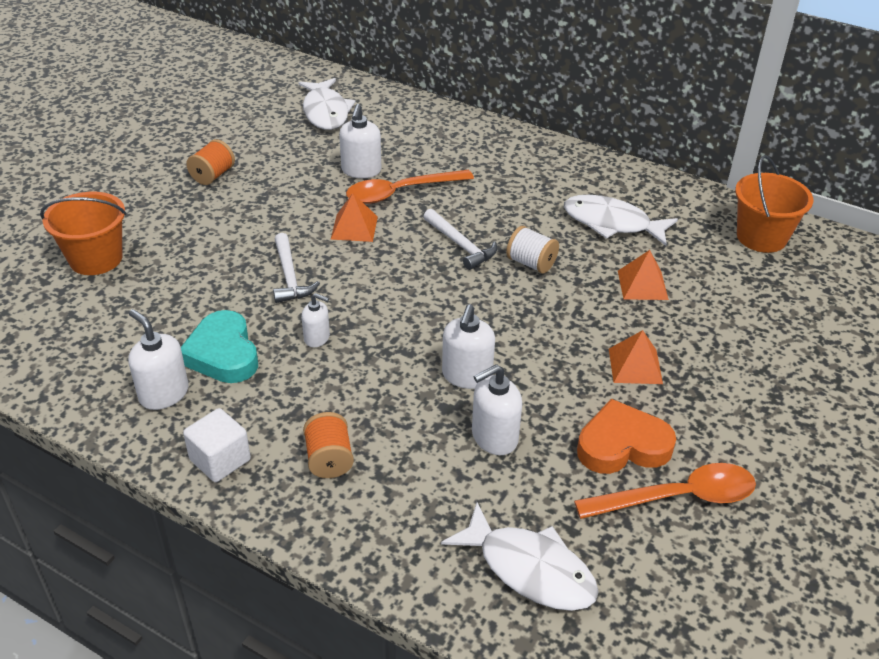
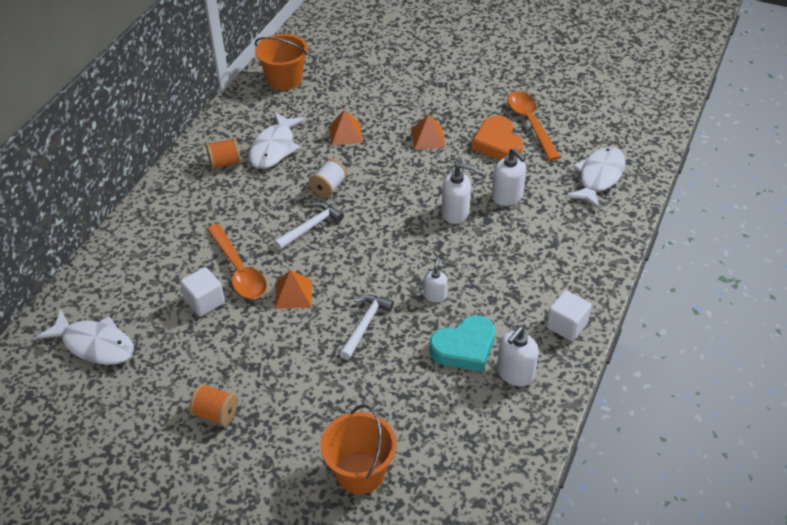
camera: 95 degrees left, 5 degrees up
white hammer [273,233,320,303] -> white hammer turned 45 degrees counterclockwise [339,295,394,360]
white fish [298,78,355,130] -> white fish turned 45 degrees clockwise [35,309,134,365]
orange spool [303,412,354,478] -> orange spool moved to [206,138,241,169]
white soap dispenser [339,104,381,178] -> white cube [180,267,225,316]

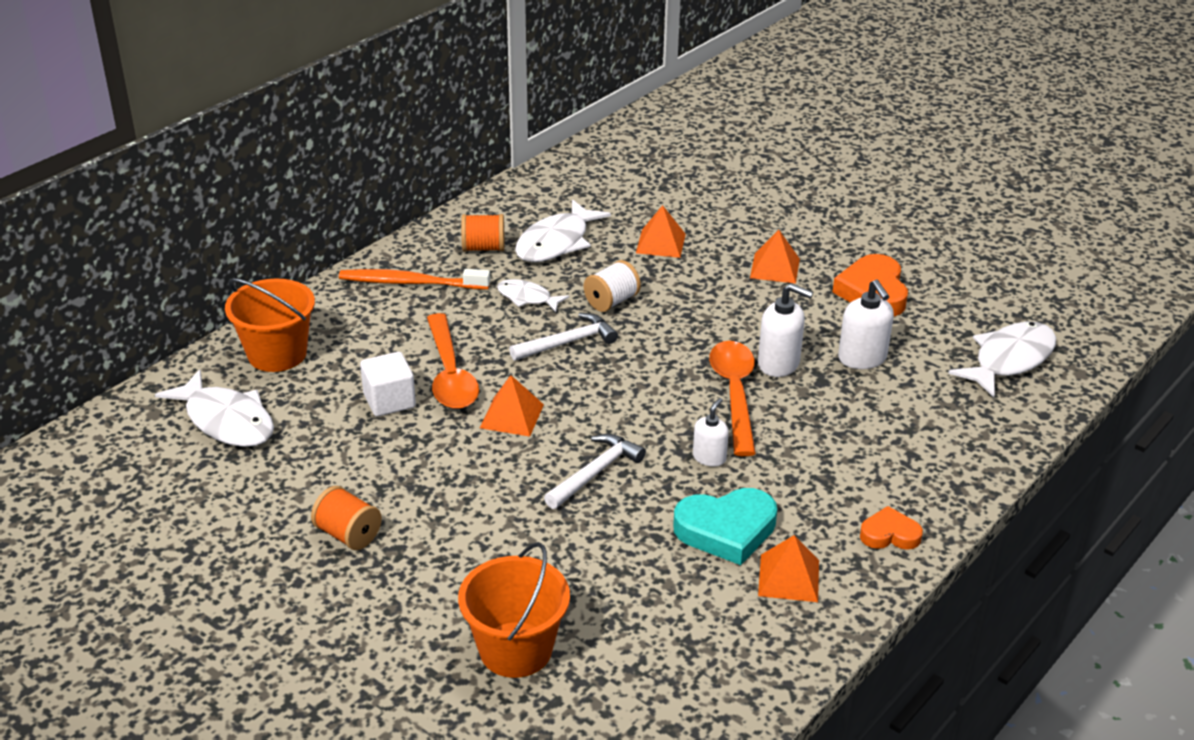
camera: 15 degrees right, 10 degrees down
orange bucket [255,34,308,90] -> orange bucket moved to [225,278,315,372]
white soap dispenser [497,327,539,386] -> orange pyramid [758,535,819,602]
orange spoon [507,91,561,161] -> orange spoon moved to [709,341,756,456]
white cube [546,290,592,341] -> orange heart [860,506,923,550]
none -> orange toothbrush [339,269,490,289]
none -> white fish [497,279,569,312]

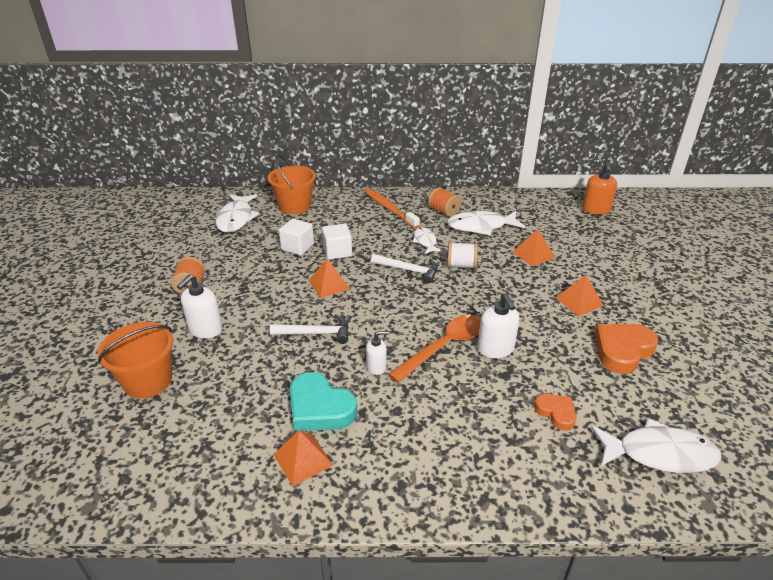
camera: 50 degrees right, 0 degrees up
orange spoon [427,313,479,409] -> white cube [322,224,352,260]
white soap dispenser [838,279,894,369] -> white soap dispenser moved to [177,274,223,339]
orange heart [860,506,923,550] -> orange heart moved to [534,394,577,430]
none -> orange soap dispenser [582,162,617,215]

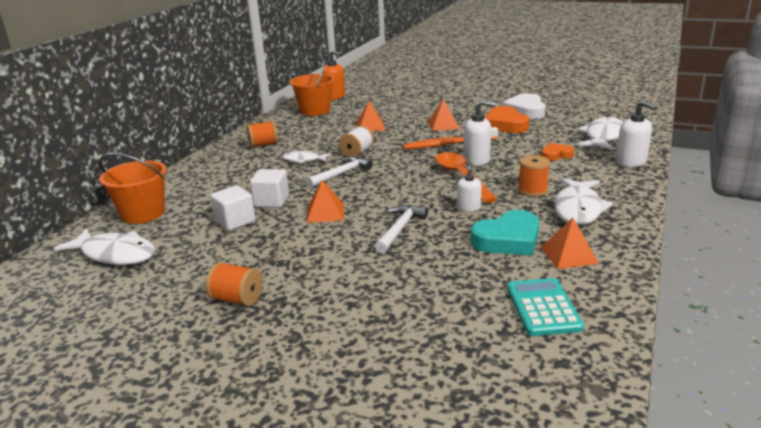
camera: 65 degrees left, 10 degrees down
orange bucket [97,322,173,398] -> orange bucket moved to [290,58,335,116]
white soap dispenser [177,274,223,339] -> white soap dispenser moved to [616,100,657,167]
orange toothbrush [364,188,420,228] -> orange toothbrush moved to [403,127,498,150]
white fish [447,211,525,235] -> white fish moved to [554,178,613,225]
none -> white heart [503,93,546,119]
none -> turquoise calculator [507,278,584,336]
none -> orange spool [518,155,550,197]

